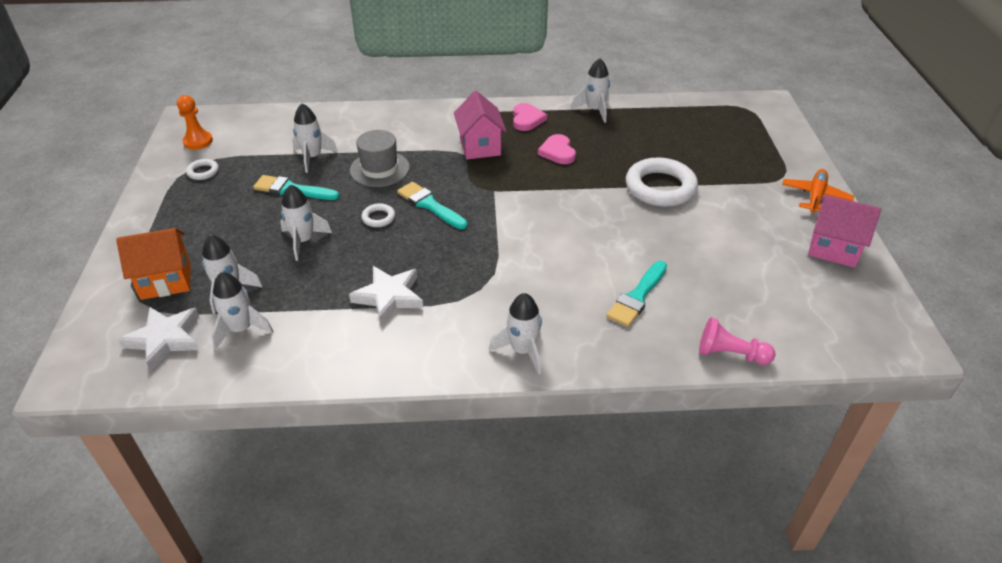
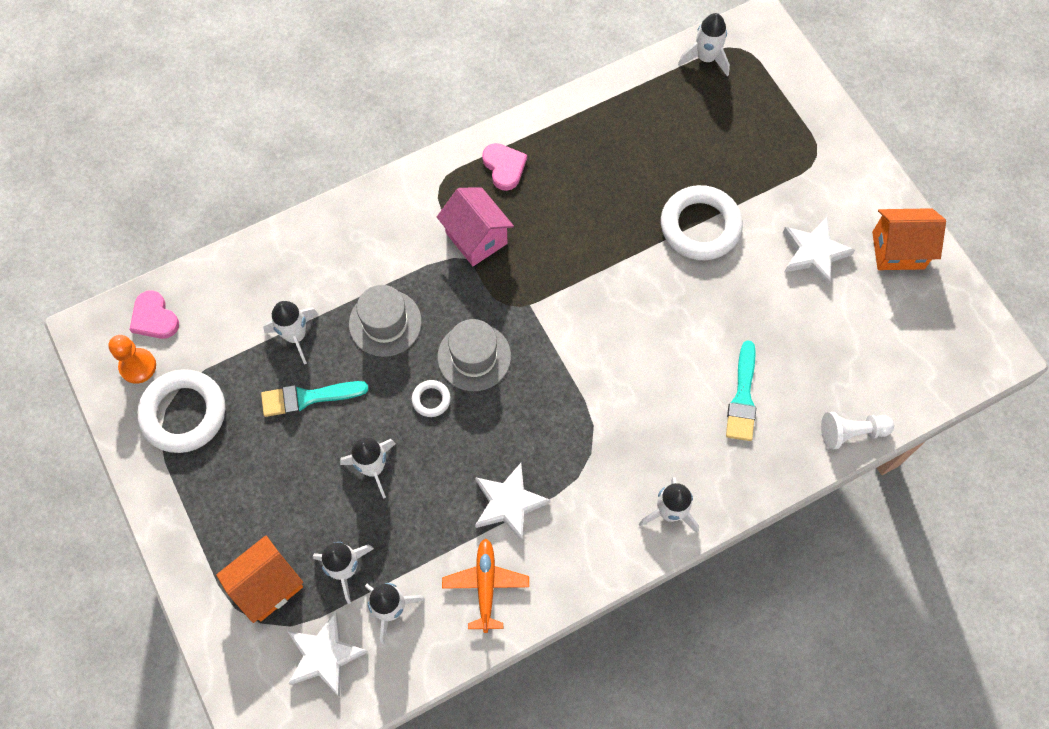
camera: 25 degrees left, 25 degrees up
white ring [186,159,219,180] -> white ring [137,369,225,453], size x2.22
turquoise brush [397,182,467,229] -> grey hat [437,319,511,391]
pink heart [538,134,576,164] -> pink heart moved to [129,290,179,339]
white rocket [571,58,610,123] -> white rocket moved to [678,13,730,76]
pink pawn [699,317,775,365] -> white pawn [821,412,894,450]
orange plane [782,169,854,213] -> orange plane moved to [442,538,529,633]
pink house [808,195,881,268] -> orange house [872,208,946,270]
none -> white star [783,217,855,287]

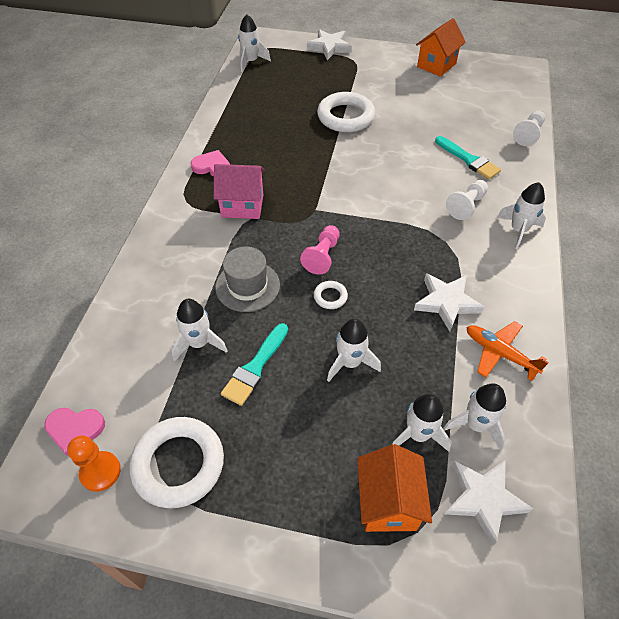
camera: 50 degrees left, 15 degrees down
grey hat [437,319,511,391] -> pink pawn [300,225,340,275]
white star [783,217,855,287] -> white star moved to [307,29,352,60]
none -> white pawn [446,180,488,220]

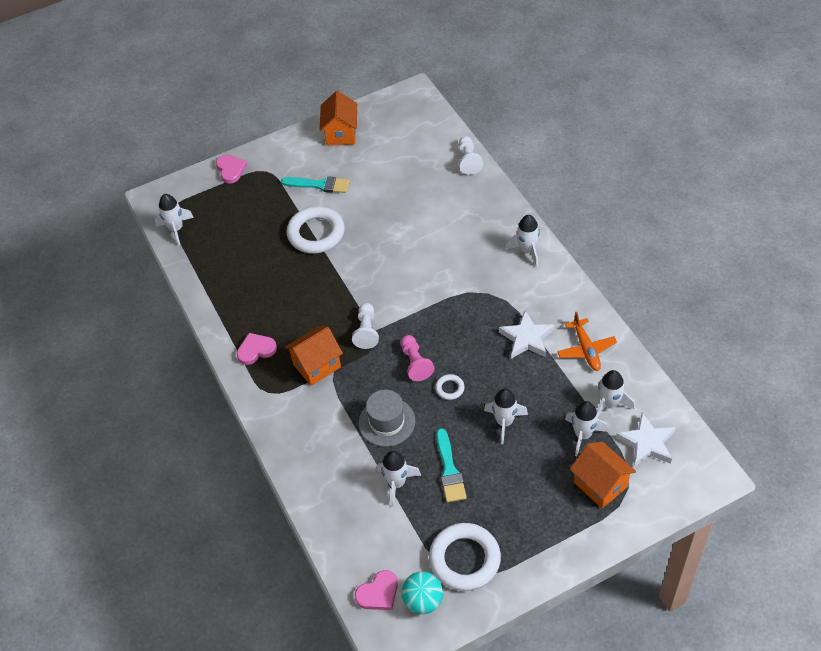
camera: 35 degrees left, 0 degrees up
orange pawn [67,436,121,492] -> turquoise ball [401,571,443,614]
pink house [214,164,265,219] -> orange house [285,326,343,386]
white star [307,29,352,60] -> pink heart [216,155,247,184]
turquoise brush [435,136,501,179] -> turquoise brush moved to [281,176,350,193]
white pawn [446,180,488,220] -> white pawn moved to [352,303,379,349]
orange plane [467,321,549,381] -> orange plane turned 105 degrees counterclockwise [557,312,617,371]

